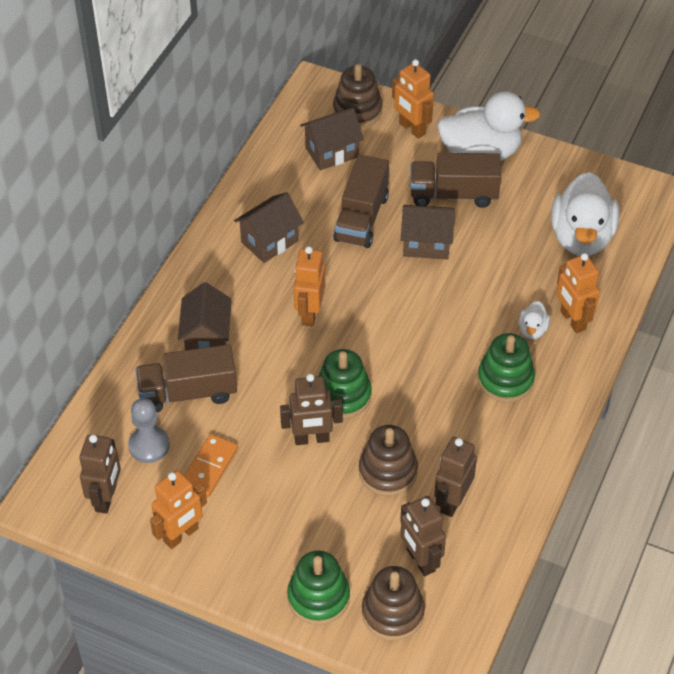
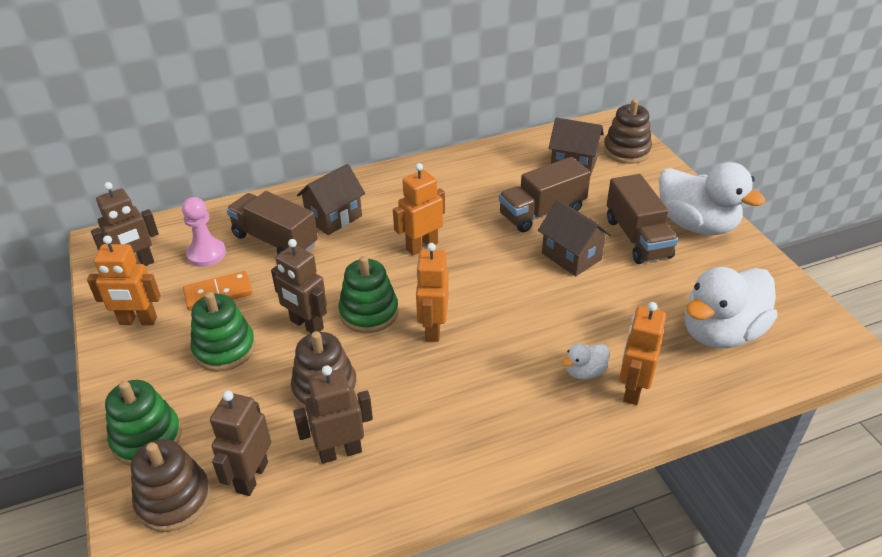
camera: 45 degrees right, 10 degrees down
grey pawn [128,398,170,463] -> pink pawn [182,197,226,267]
brown house [234,192,304,263] -> none
orange robot [392,59,434,139] -> orange robot moved to [416,243,449,342]
brown truck [410,153,501,208] -> brown truck turned 150 degrees counterclockwise [607,174,678,264]
green stacking toy [477,333,535,402] -> green stacking toy moved to [190,292,256,372]

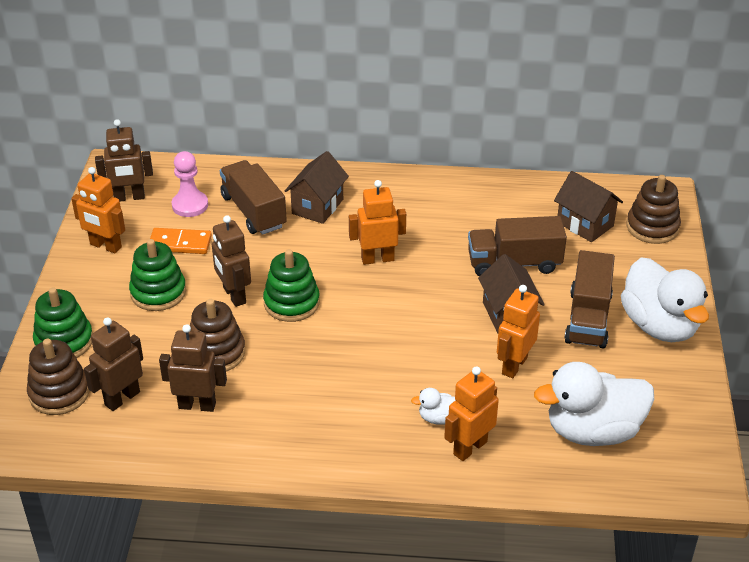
camera: 25 degrees right, 0 degrees up
brown house [297,164,365,235] -> brown house turned 45 degrees counterclockwise [285,151,349,224]
orange robot [416,243,449,342] -> orange robot moved to [497,285,540,378]

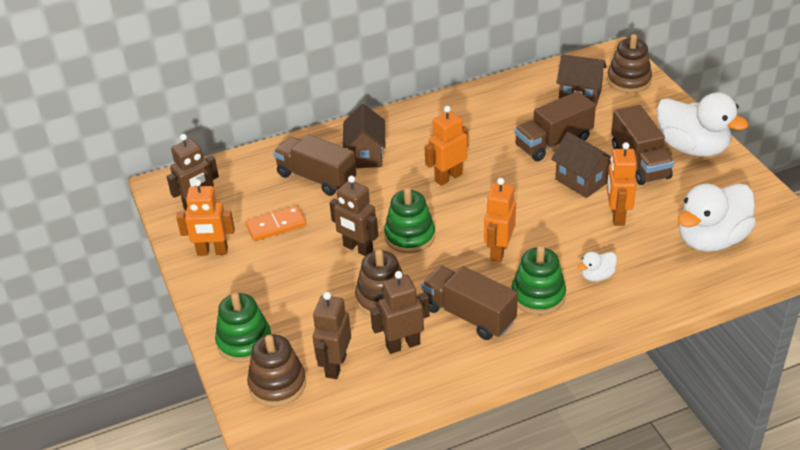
camera: 25 degrees left, 0 degrees up
green stacking toy [129,239,186,311] -> green stacking toy moved to [512,246,566,315]
pink pawn [171,151,208,217] -> none
orange robot [444,367,499,461] -> orange robot moved to [484,178,516,262]
none -> brown truck [421,265,518,340]

